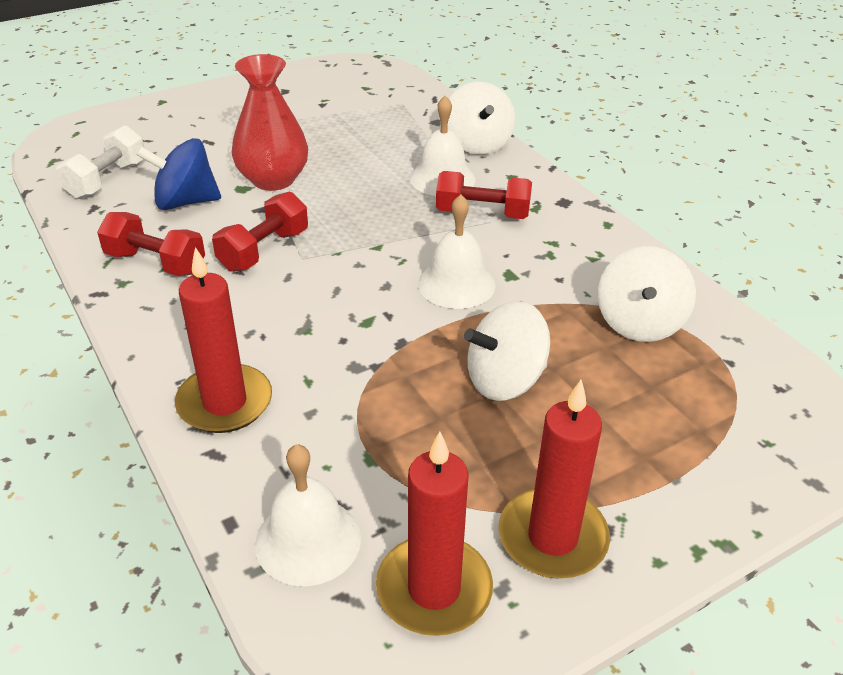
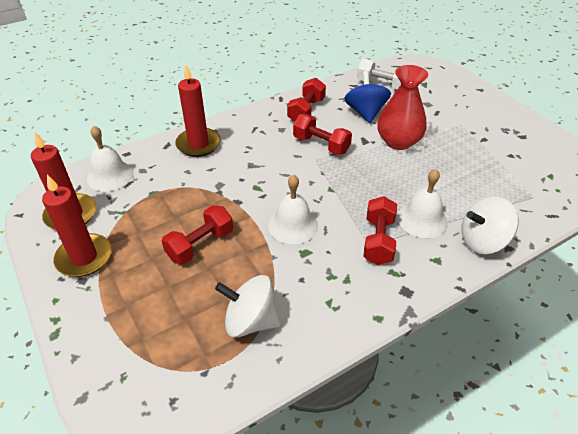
camera: 90 degrees right, 5 degrees up
white spinning top [464,301,550,401] -> red dumbbell [162,205,233,264]

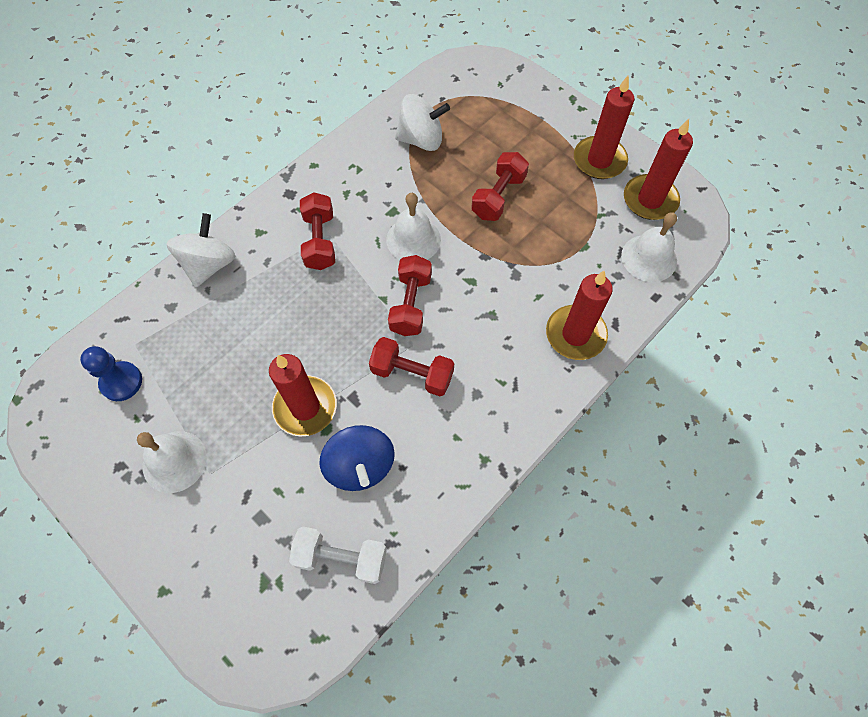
camera: 165 degrees right, 20 degrees up
red dumbbell [287,78,326,122] -> red dumbbell moved to [388,255,432,336]
red vase [377,65,428,150] -> red candle [269,354,337,437]
white bell [397,169,447,238] -> white bell moved to [137,431,207,493]
white spinning top [461,196,518,254] -> white spinning top turned 45 degrees counterclockwise [167,213,235,287]
none -> blue pawn [80,346,142,401]

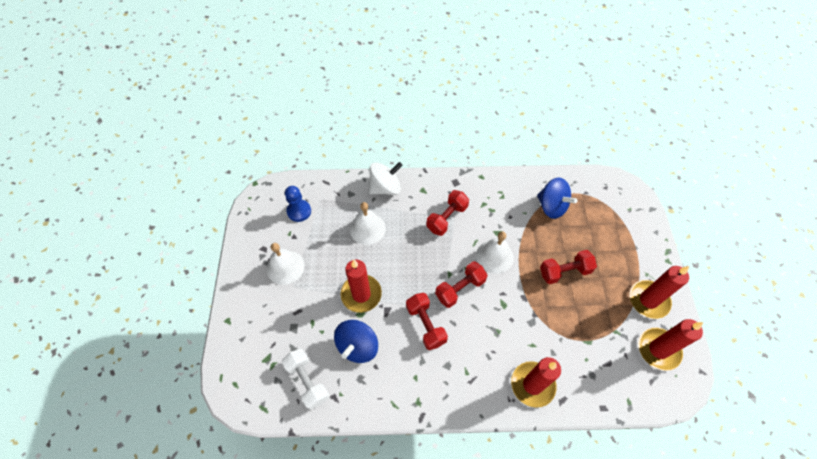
camera: 45 degrees right, 5 degrees down
white spinning top [395,94,450,151] -> blue spinning top [537,178,577,219]
white bell [621,212,677,282] -> white bell moved to [350,202,386,245]

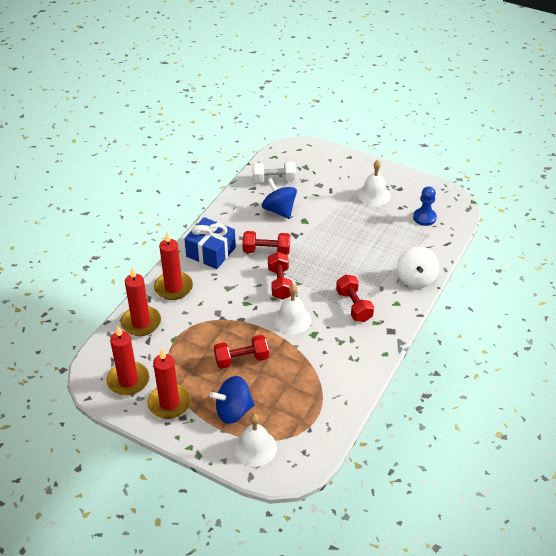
camera: 120 degrees right, 15 degrees down
red candle [341,260,382,313] -> red candle moved to [121,268,161,336]
white bell [350,202,386,245] -> white bell moved to [234,414,277,467]
blue spinning top [537,178,577,219] -> blue spinning top moved to [210,376,255,424]
red dumbbell [540,250,597,284] -> red dumbbell turned 60 degrees clockwise [214,335,269,369]
none -> blue gift [184,217,236,269]

